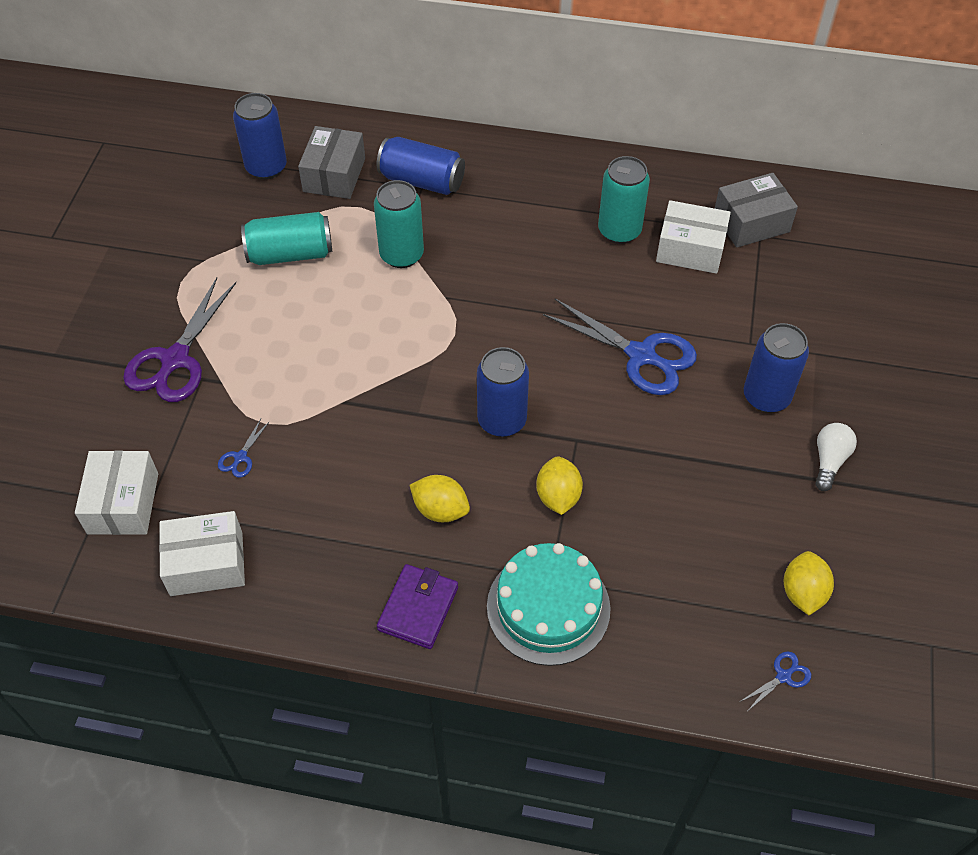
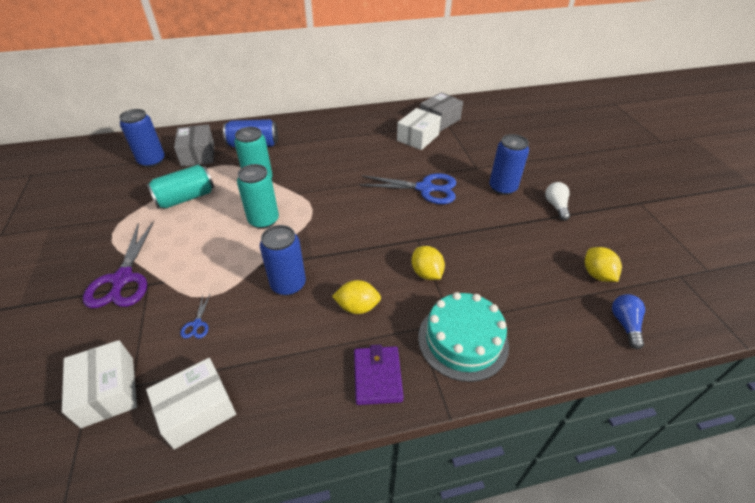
camera: 25 degrees left, 10 degrees down
blue can [477,347,529,437] -> blue can moved to [260,225,306,296]
turquoise can [598,156,650,244] -> turquoise can moved to [237,164,279,229]
white box [656,200,731,274] -> white box turned 45 degrees counterclockwise [397,108,441,150]
blue scissors [740,651,811,710] -> blue light bulb [612,294,645,349]

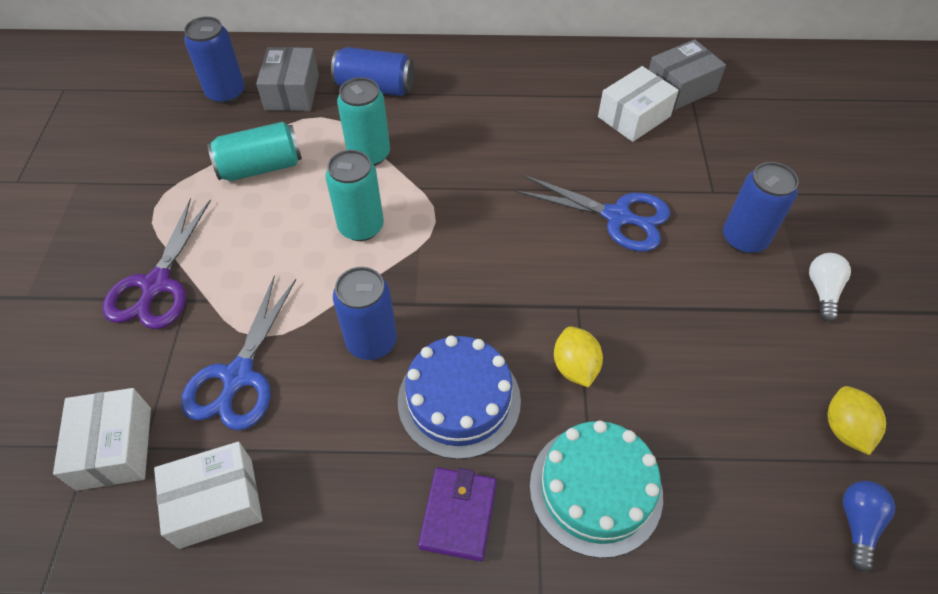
camera: 15 degrees right, 10 degrees up
blue scissors [180,295,210,338] -> blue scissors [181,275,296,430], size x2.36
yellow lemon [332,280,381,314] -> blue cake [398,336,521,459]

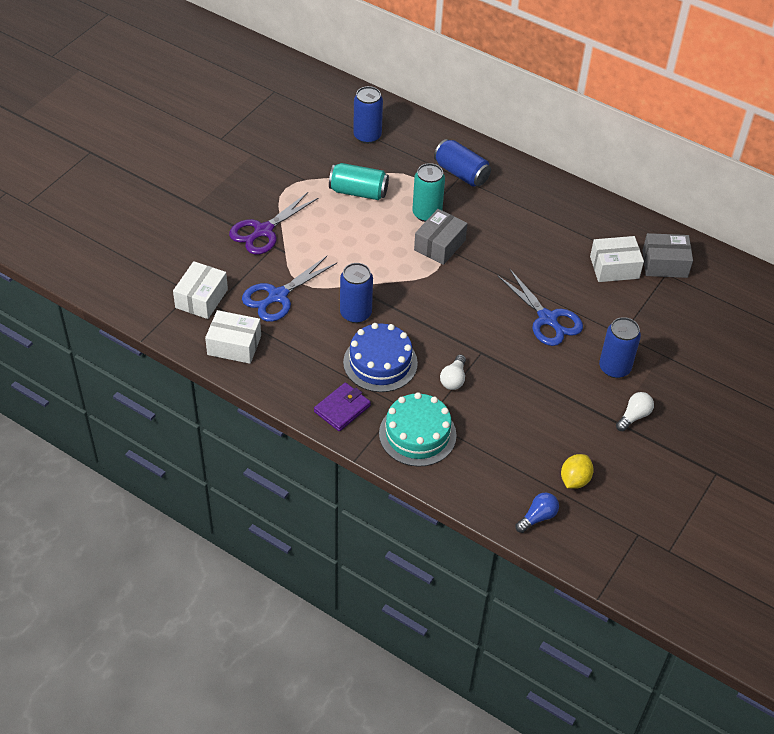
camera: 30 degrees right, 5 degrees down
grey box [256,47,319,111] -> grey box moved to [414,209,468,265]
turquoise can [325,150,384,241] -> none
yellow lemon [554,326,603,388] -> white light bulb [440,355,466,390]

